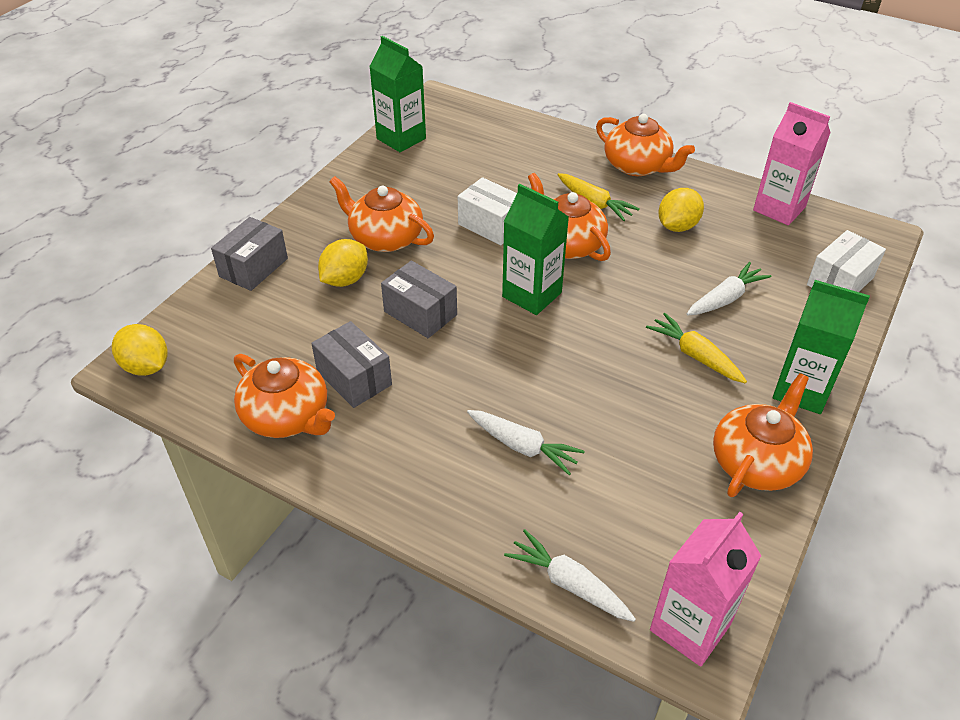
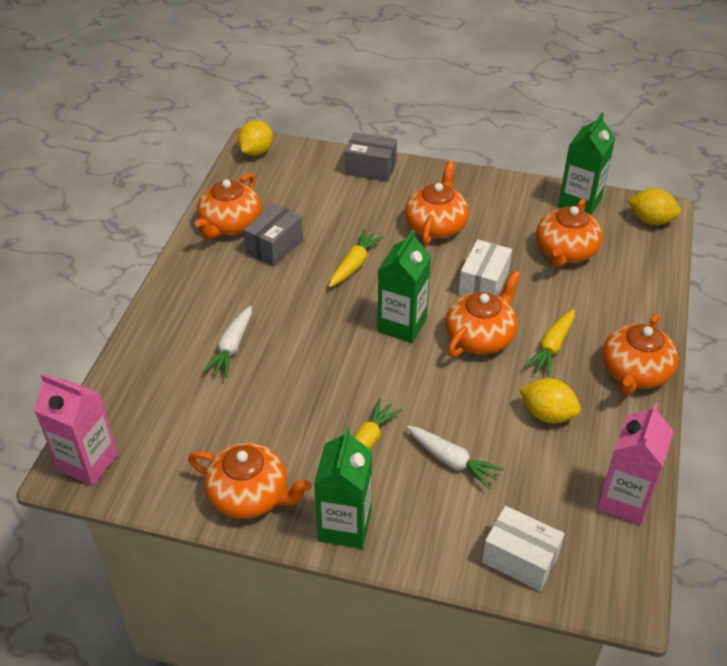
camera: 75 degrees right, 0 degrees up
yellow lemon [318,239,368,287] -> yellow lemon moved to [628,188,681,225]
grey box [381,261,457,338] -> yellow carrot [329,229,384,287]
white carrot [504,529,636,622] -> none
none -> orange teapot [536,198,603,268]

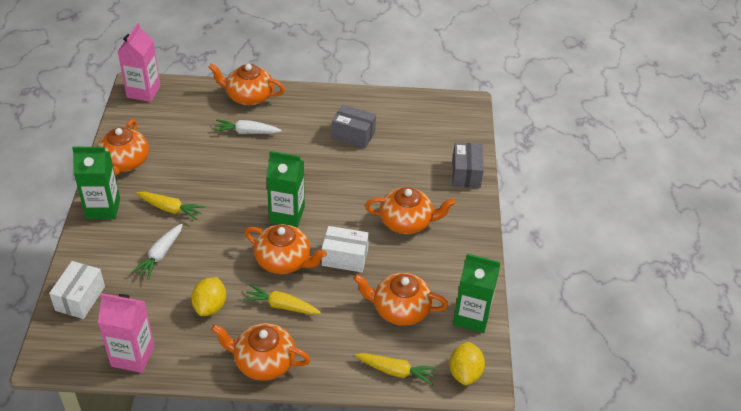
camera: 75 degrees right, 0 degrees up
orange teapot [195,173,262,239] -> orange teapot moved to [208,63,285,105]
yellow lemon [237,120,273,156] -> none
yellow carrot [329,229,384,287] -> yellow carrot moved to [355,353,438,386]

